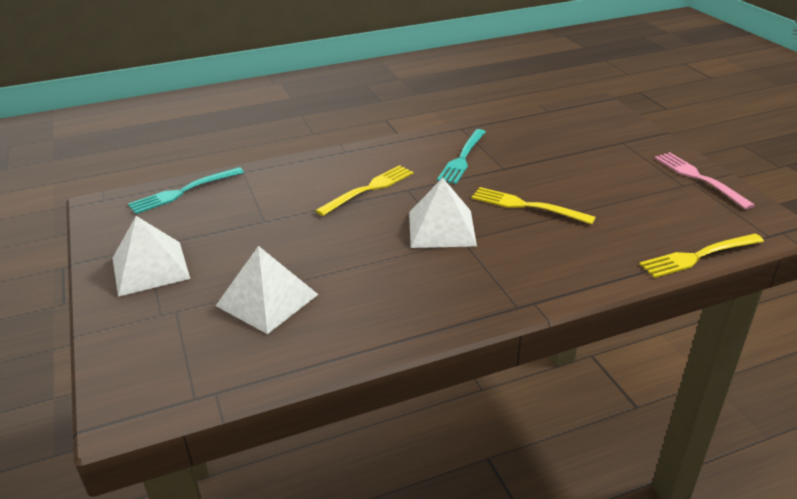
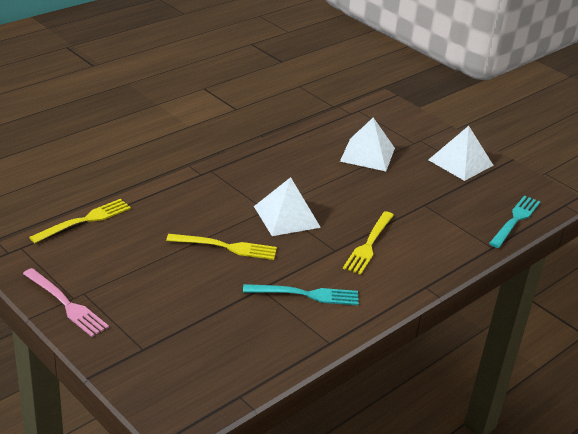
camera: 155 degrees right, 0 degrees up
turquoise fork [437,129,486,184] -> turquoise fork turned 90 degrees clockwise [243,284,359,305]

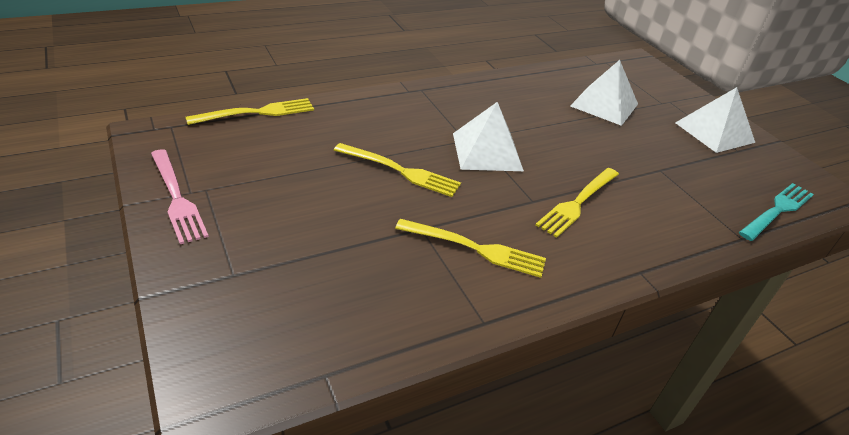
camera: 15 degrees right, 5 degrees up
turquoise fork [243,284,359,305] -> yellow fork [395,219,546,278]

